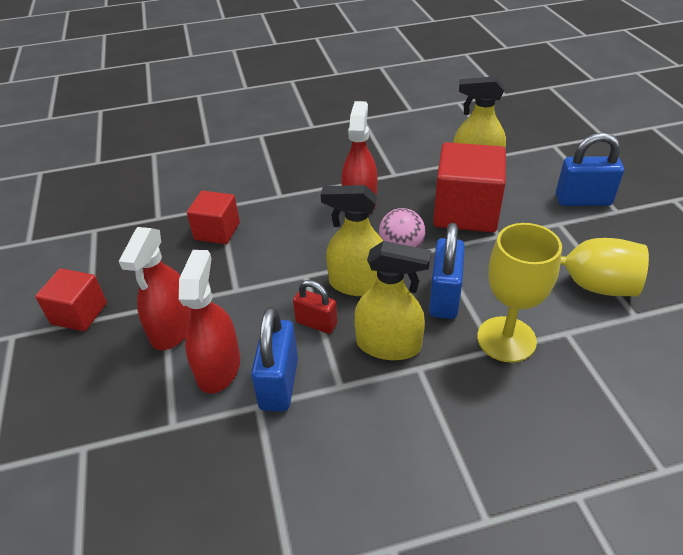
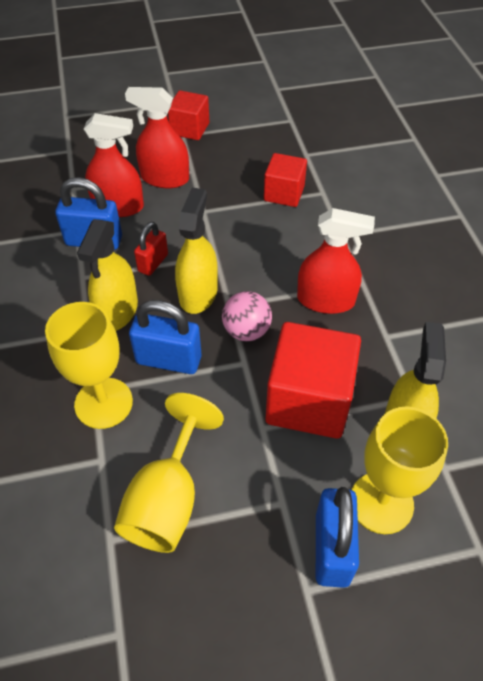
camera: 90 degrees right, 10 degrees up
none -> yellow goblet [352,406,448,534]

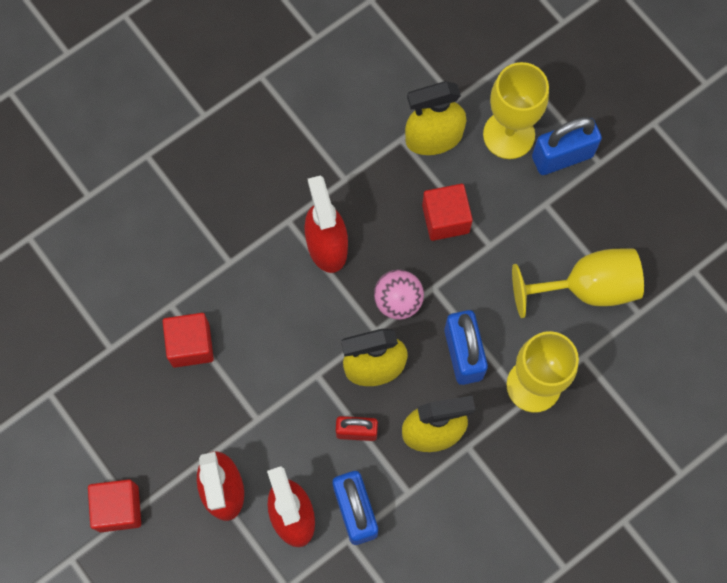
camera: 115 degrees left, 20 degrees up
red cube [265,322,361,439] -> red cube [422,184,473,241], size x0.59

